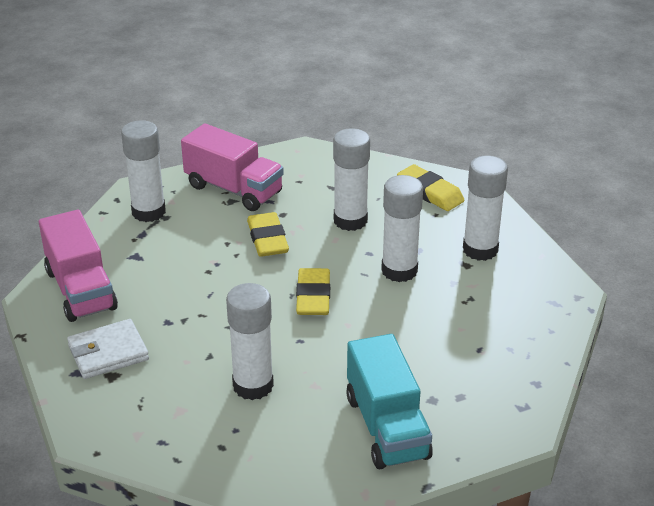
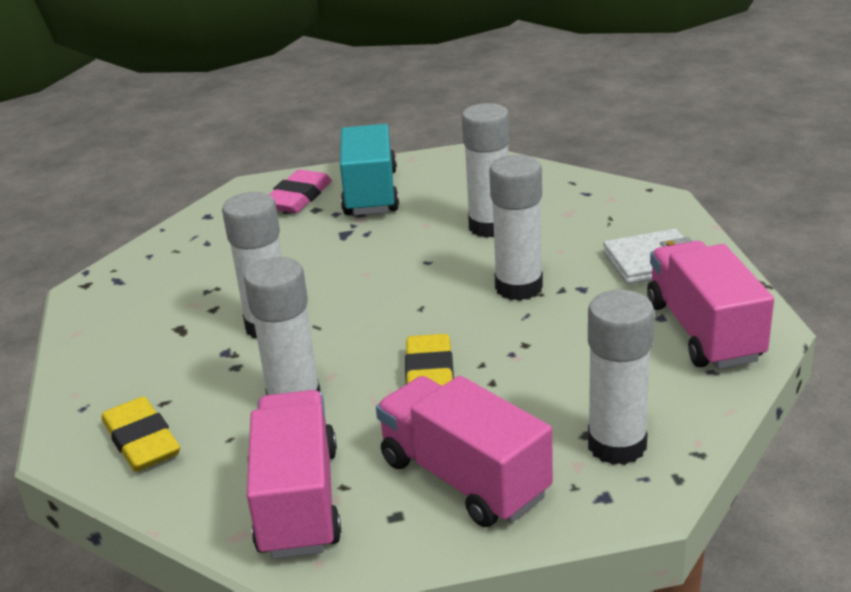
camera: 165 degrees left, 5 degrees down
yellow eraser [296,268,330,315] -> none
white glue stick [463,156,508,261] -> white glue stick moved to [489,155,543,301]
none -> pink truck [247,390,341,559]
none -> pink eraser [269,169,332,213]

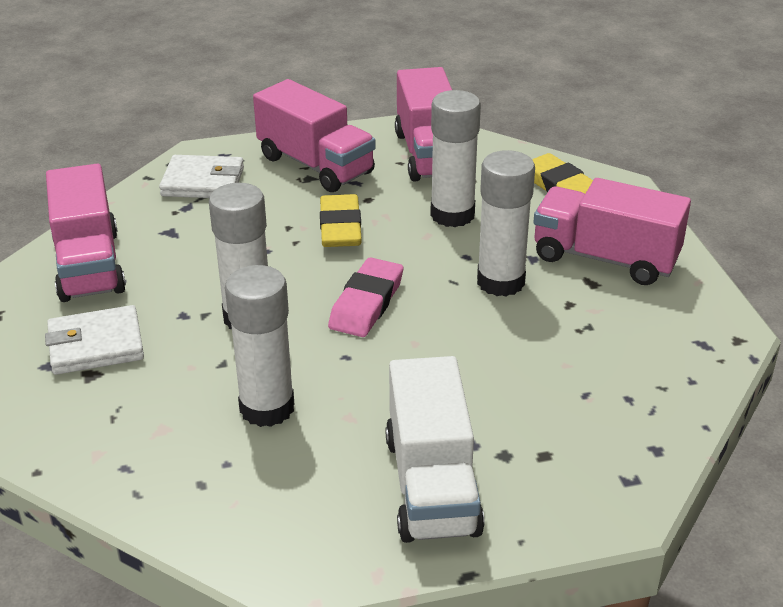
camera: 175 degrees right, 5 degrees up
pink eraser [269,169,332,213] -> pink eraser moved to [328,257,403,337]
turquoise truck [340,124,399,215] -> white truck [385,356,484,543]
white glue stick [588,290,655,465] -> white wallet [159,155,244,198]
none -> pink truck [533,178,691,285]

